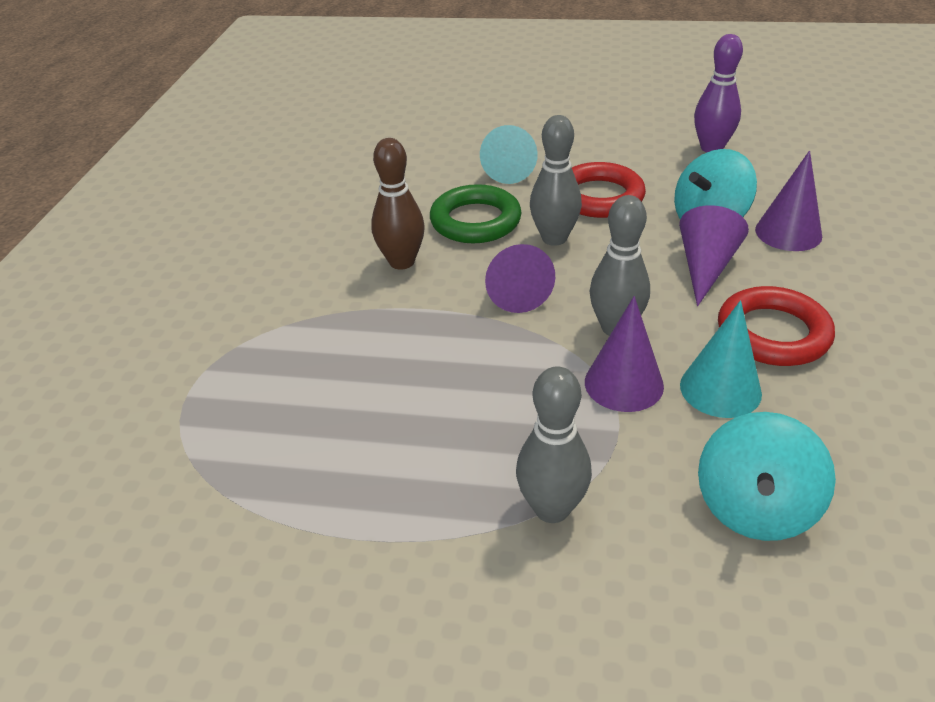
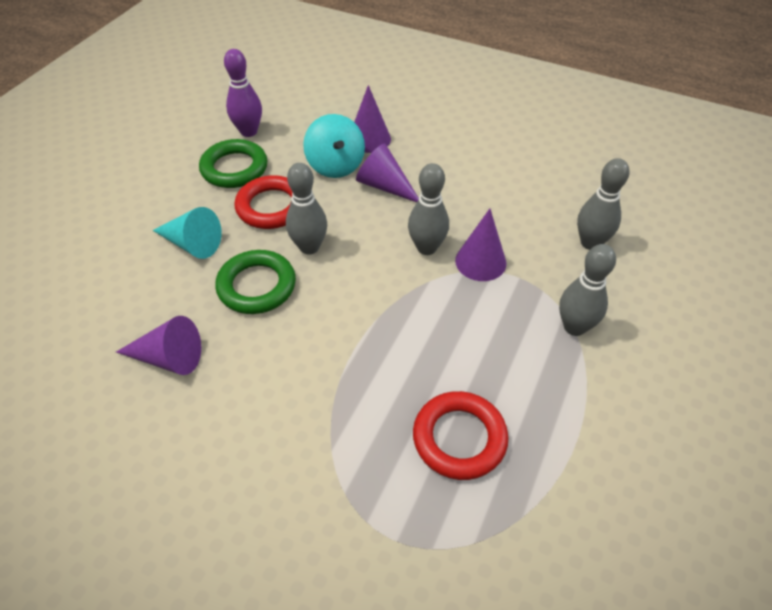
camera: 75 degrees left, 10 degrees up
brown bowling pin [371,138,425,270] -> none
purple cone [485,244,555,313] -> purple cone moved to [116,316,201,375]
turquoise cone [680,300,762,418] -> none
turquoise spinning top [698,412,836,541] -> grey bowling pin [577,158,630,250]
red ring [718,286,835,366] -> red ring moved to [413,391,508,480]
none -> green ring [199,139,267,188]

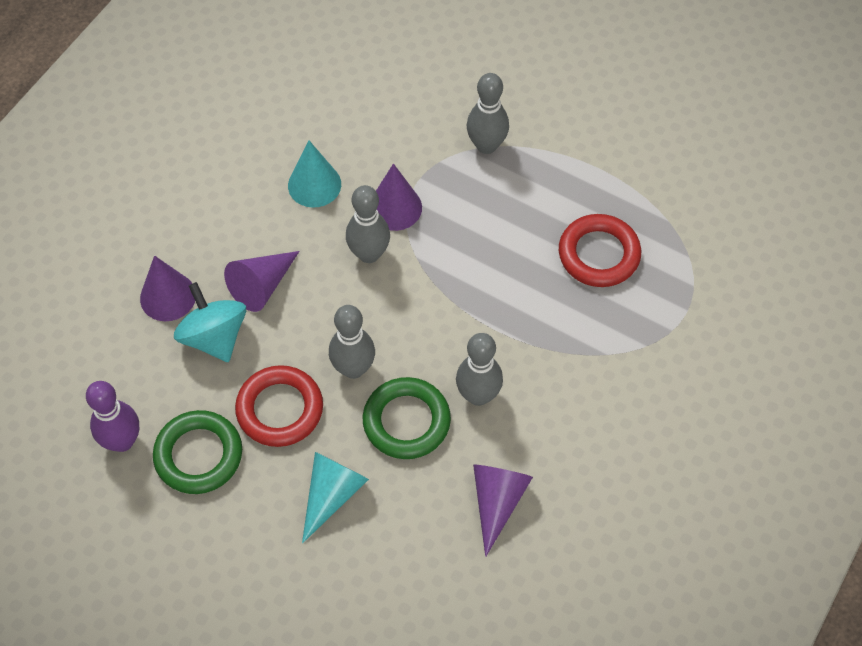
camera: 85 degrees left, 10 degrees up
turquoise spinning top [303,114,365,178] -> turquoise spinning top turned 105 degrees counterclockwise [174,282,246,362]
grey bowling pin [577,158,630,250] -> grey bowling pin moved to [456,333,503,406]
none -> turquoise cone [288,140,341,208]

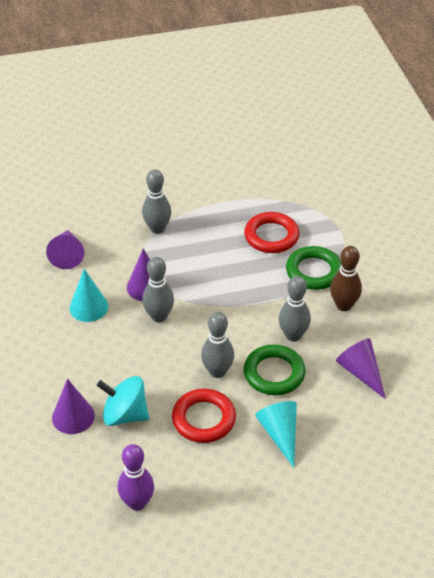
camera: 45 degrees left, 15 degrees down
green ring [153,410,242,494] -> green ring moved to [286,246,342,290]
purple cone [224,251,300,312] -> purple cone moved to [46,230,84,269]
none -> brown bowling pin [330,246,362,311]

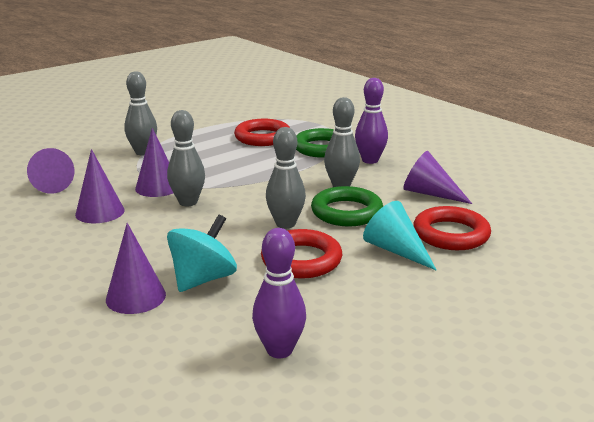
camera: 25 degrees left, 20 degrees down
turquoise cone [69,269,109,322] -> purple cone [75,149,125,223]
turquoise spinning top [97,376,149,426] -> turquoise spinning top turned 135 degrees clockwise [167,215,237,292]
brown bowling pin [330,246,362,311] -> purple bowling pin [355,78,388,164]
none -> red ring [413,206,491,250]

